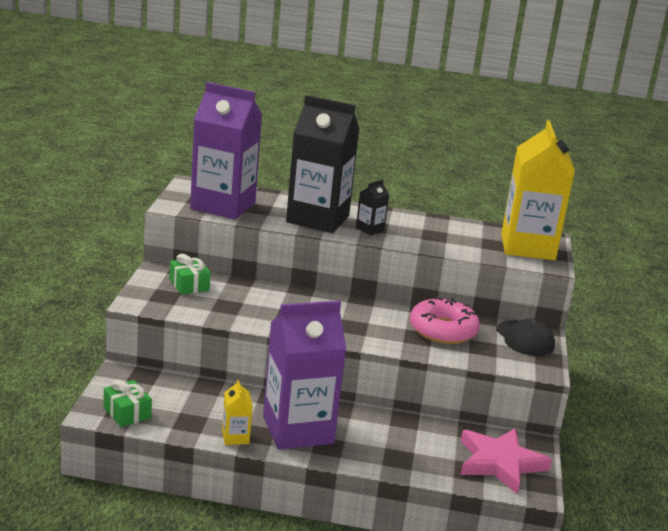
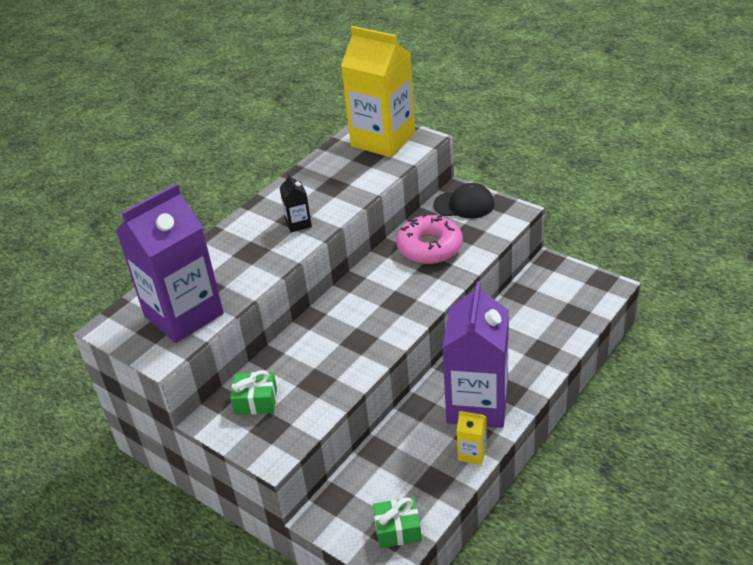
camera: 55 degrees left, 15 degrees up
black carton [286,95,360,233] -> none
pink star [461,428,552,494] -> none

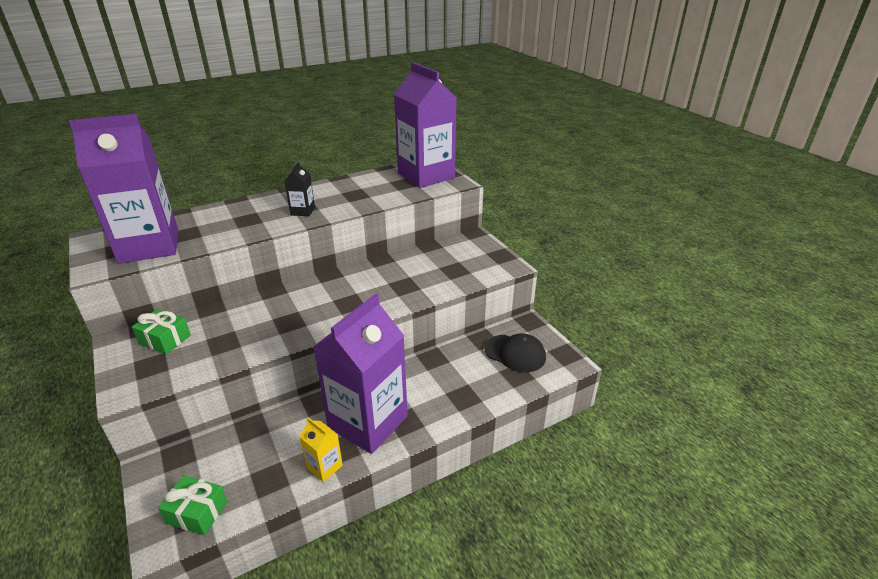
camera: 20 degrees right, 5 degrees down
yellow carton [341,26,415,157] -> purple carton [394,62,457,188]
pink donut [396,214,463,264] -> none
black cap [433,183,494,219] -> black cap moved to [485,333,546,373]

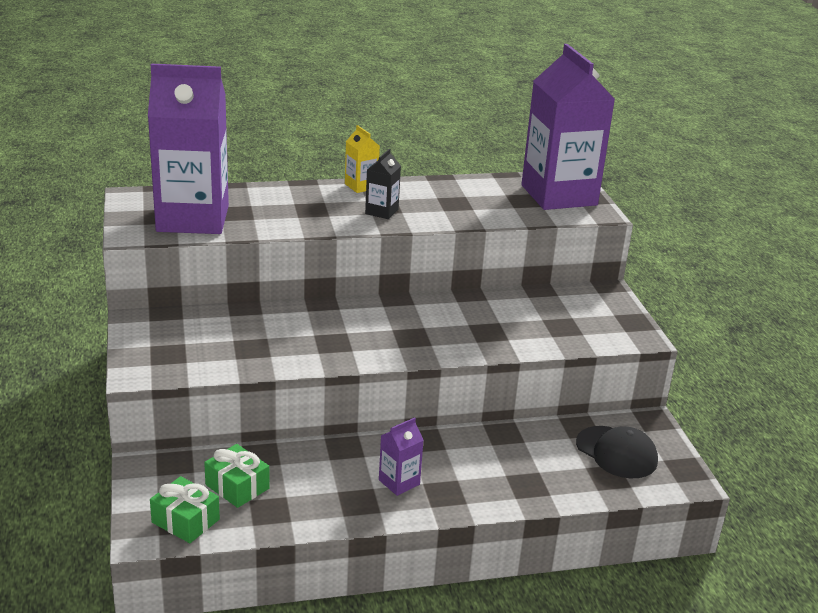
camera: 15 degrees right, 5 degrees down
green gift [132,309,191,354] -> green gift moved to [204,444,270,508]
yellow carton [299,417,343,482] -> yellow carton moved to [345,125,380,193]
purple carton [313,294,408,454] -> purple carton [379,417,424,496], size x0.41

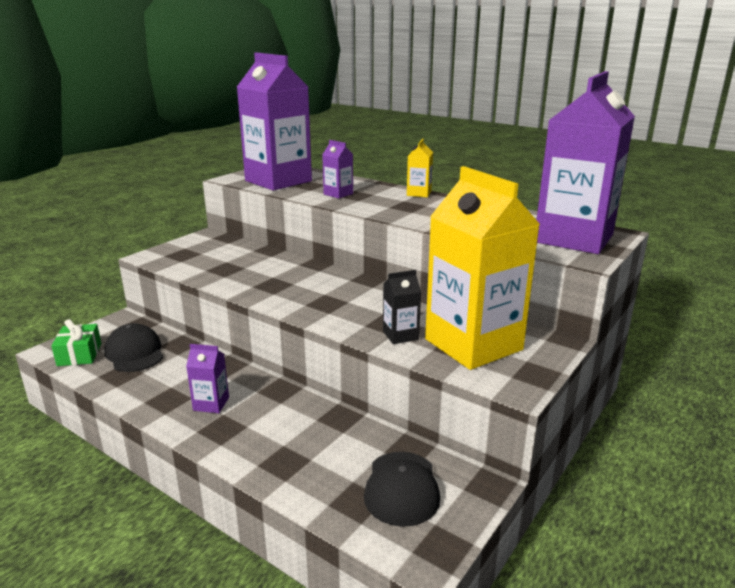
camera: 50 degrees right, 5 degrees down
green gift [204,444,270,508] -> black cap [104,323,163,372]
black carton [365,149,401,219] -> black carton moved to [383,270,421,344]
none -> purple carton [322,140,353,198]
none -> yellow carton [425,166,540,370]

